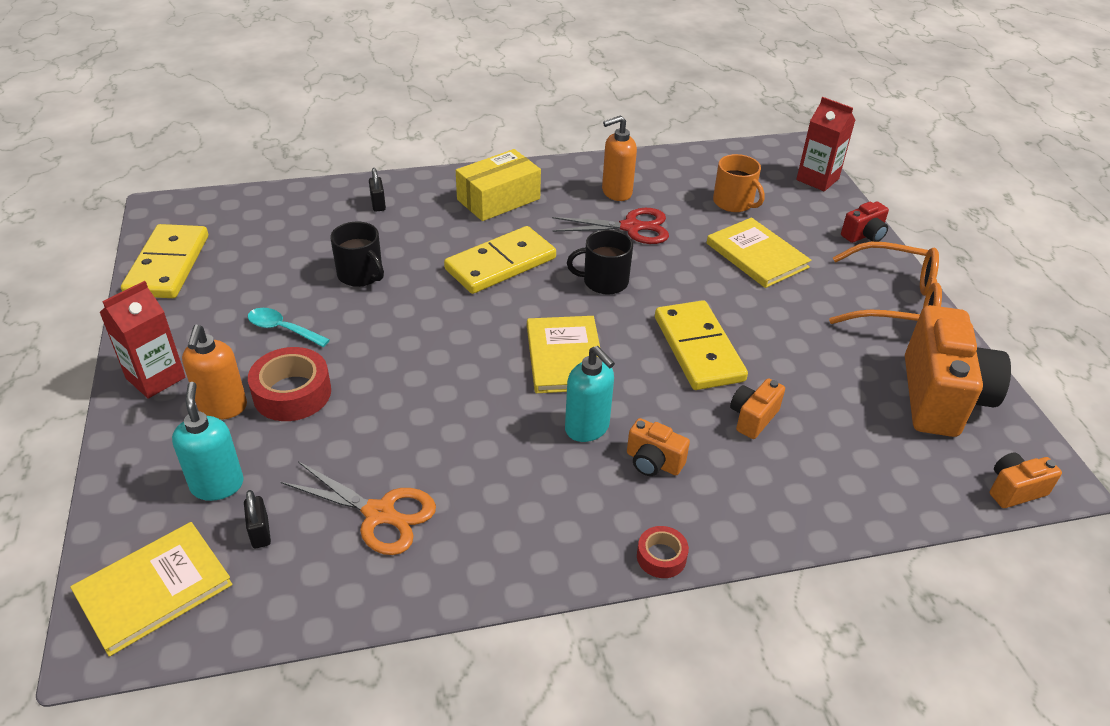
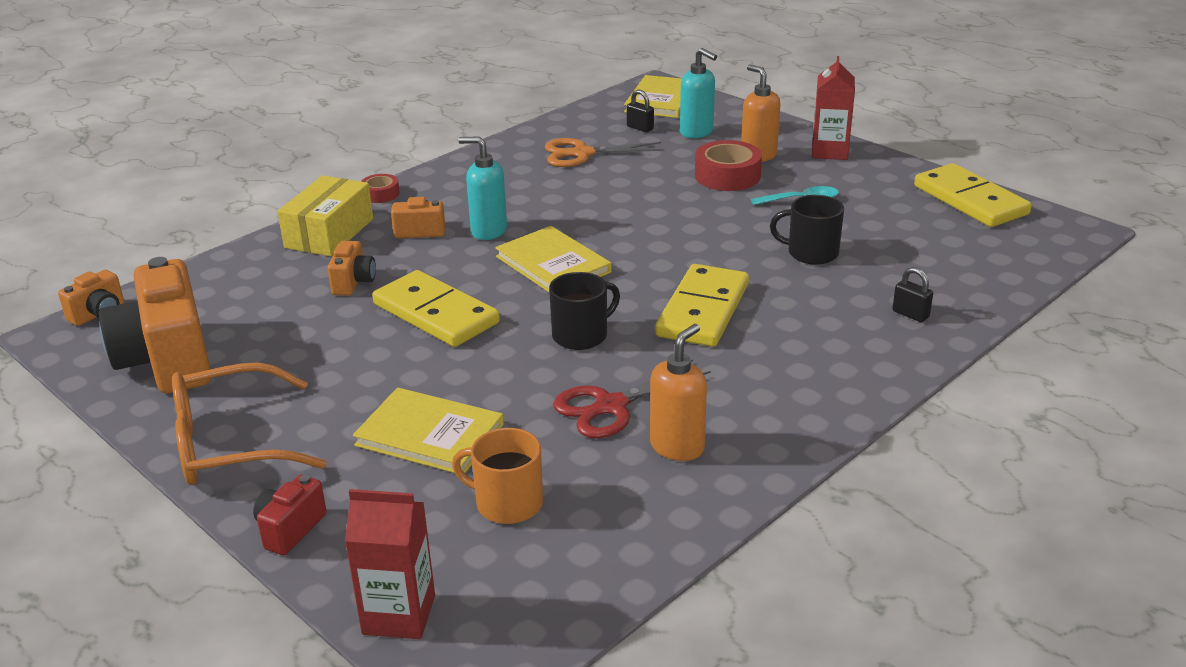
camera: 150 degrees right, 10 degrees down
yellow box [456,149,541,221] -> yellow box moved to [277,175,373,257]

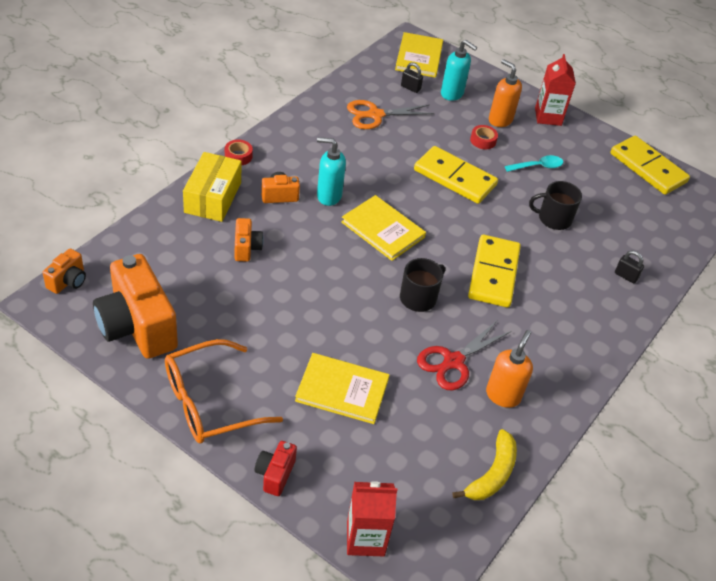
camera: 15 degrees left, 15 degrees up
yellow domino [373,270,500,347] -> yellow domino moved to [414,146,498,204]
orange mug [452,428,543,524] -> none
red tape [695,140,762,191] -> red tape [470,125,498,149], size x0.56
none -> yellow banana [453,429,517,500]

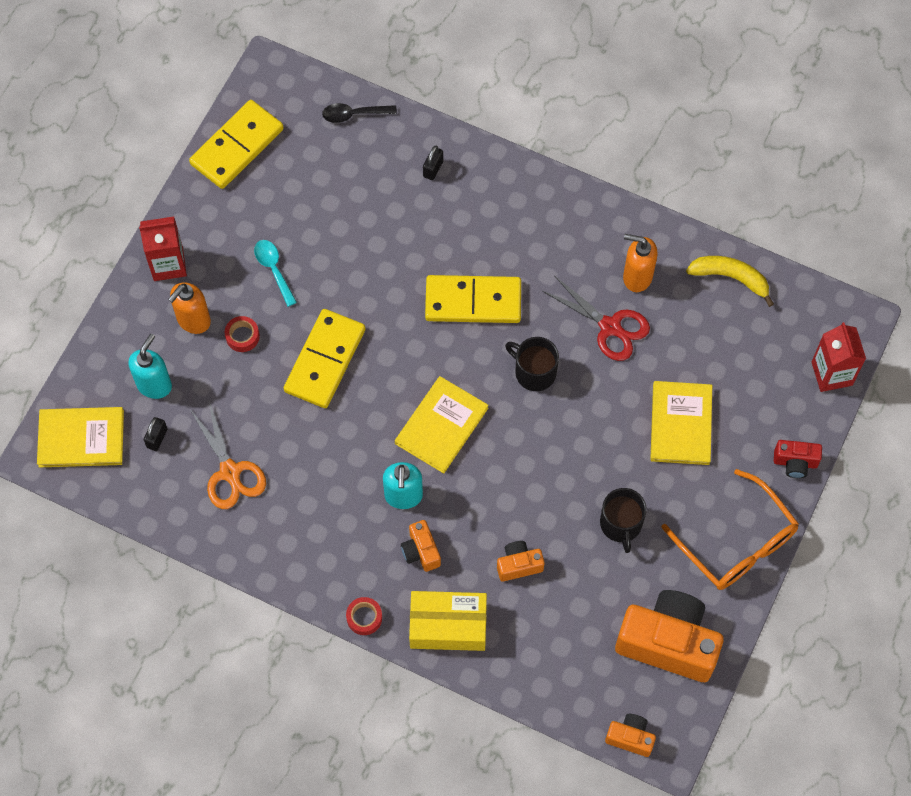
camera: 95 degrees left, 20 degrees up
orange camera [93,254,178,359] -> orange camera turned 120 degrees counterclockwise [615,590,724,682]
black mug [529,181,582,230] -> black mug moved to [600,488,647,553]
none -> black spoon [322,103,397,123]

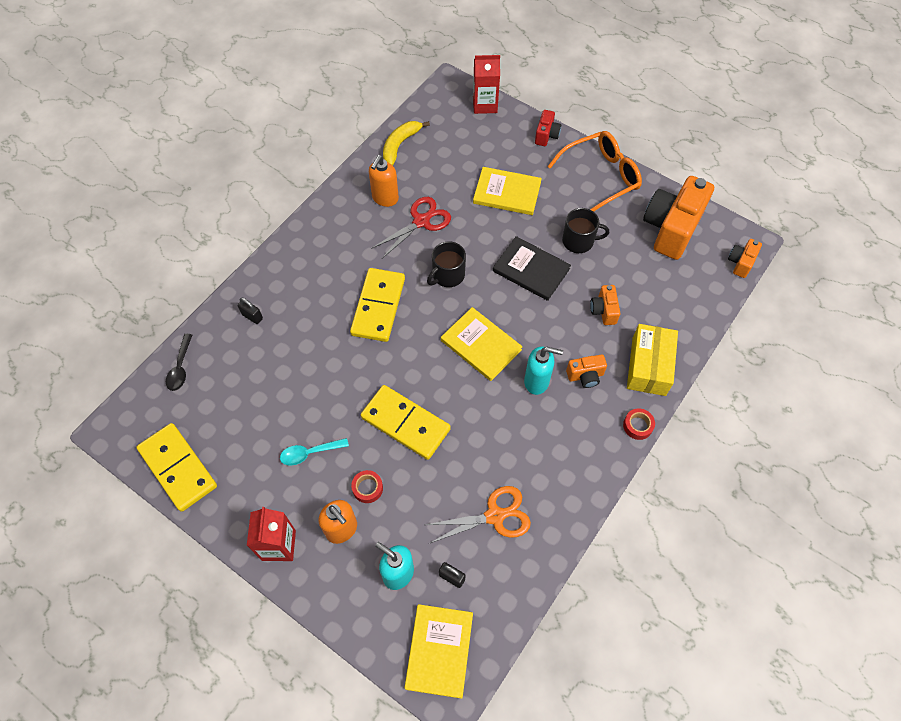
camera: 80 degrees left, 5 degrees down
none -> black book [493,236,571,301]

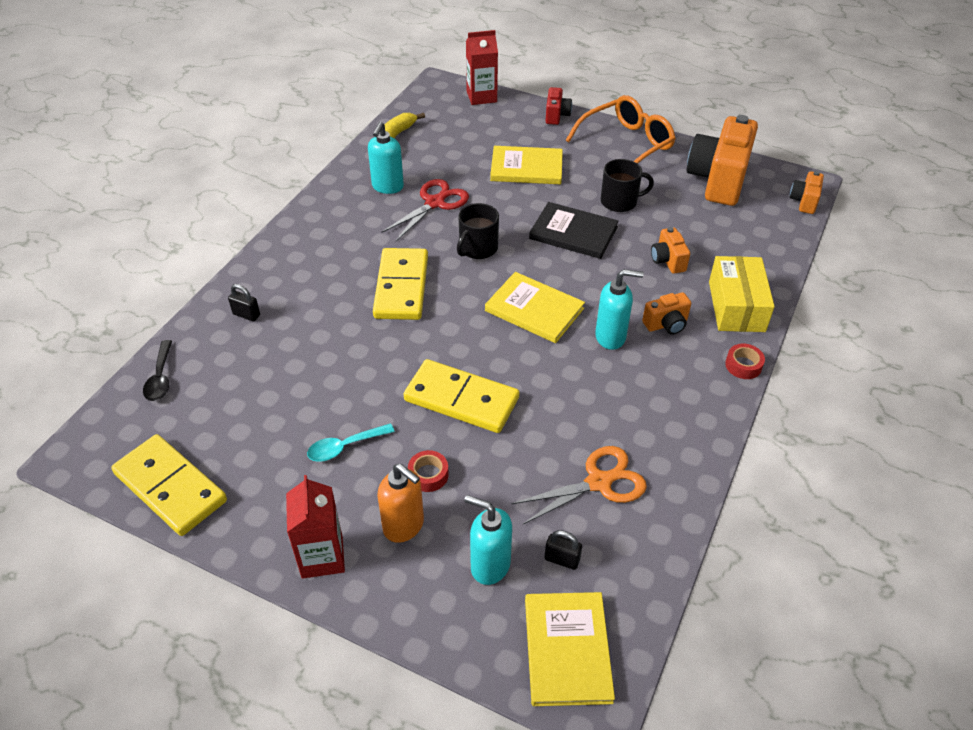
camera: 10 degrees left, 15 degrees down
orange soap dispenser [369,155,399,207] -> turquoise soap dispenser [368,122,404,194]

